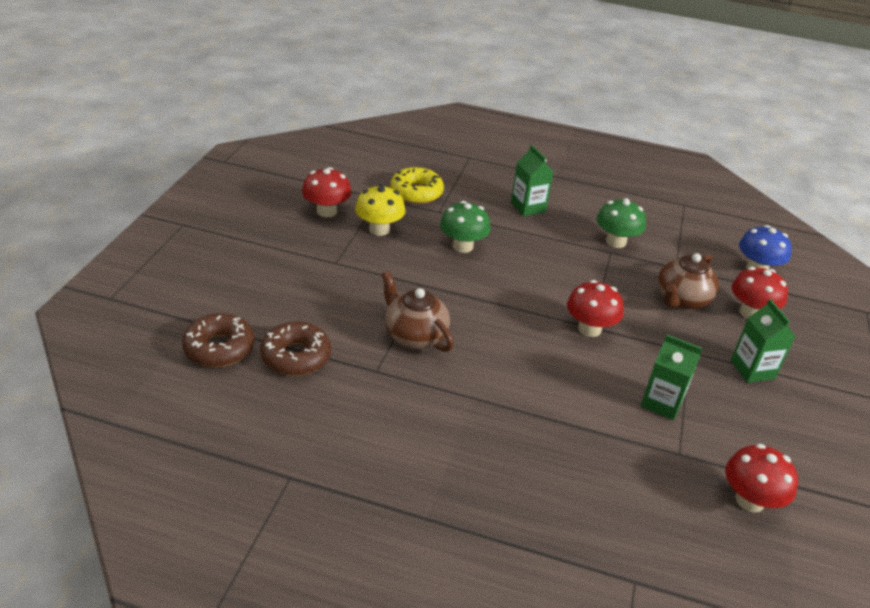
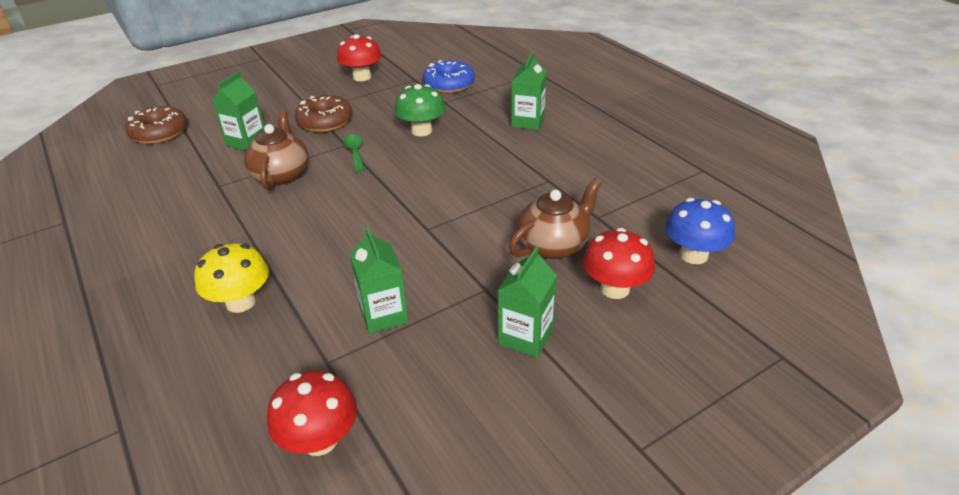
camera: 45 degrees right, 0 degrees up
brown donut [260,321,331,376] -> brown donut moved to [295,95,353,132]
yellow mushroom [355,184,405,236] -> yellow mushroom moved to [194,243,269,313]
yellow donut [390,167,444,204] -> blue donut [423,60,475,93]
red mushroom [567,280,624,337] -> none
green mushroom [597,198,646,248] -> none
brown teapot [657,253,719,309] -> brown teapot turned 150 degrees clockwise [509,178,602,259]
none -> green carton [212,71,264,151]
none -> green spoon [343,135,365,172]

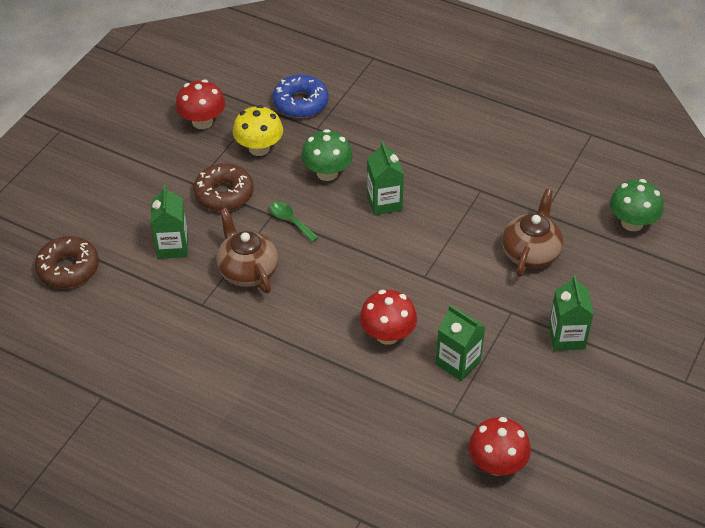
camera: 30 degrees left, 10 degrees up
yellow mushroom [194,243,269,313] -> yellow mushroom moved to [233,105,283,156]
green carton [511,52,546,130] -> green carton moved to [367,142,404,215]
red mushroom [583,228,655,299] -> red mushroom moved to [360,290,417,345]
blue mushroom [665,198,735,264] -> green mushroom [610,179,664,231]

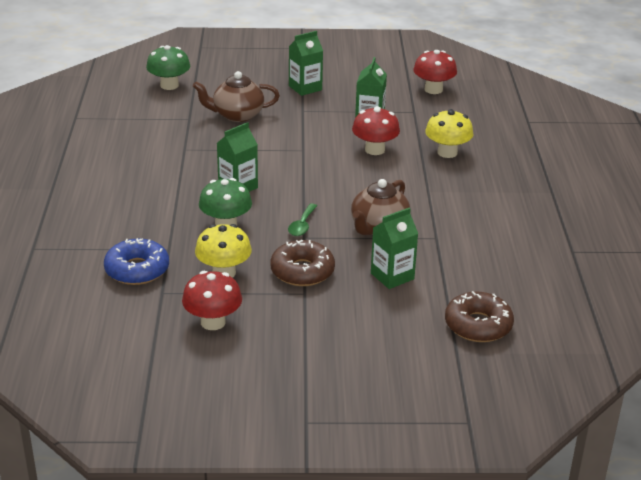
camera: 120 degrees left, 15 degrees down
none -> yellow mushroom [425,109,473,158]

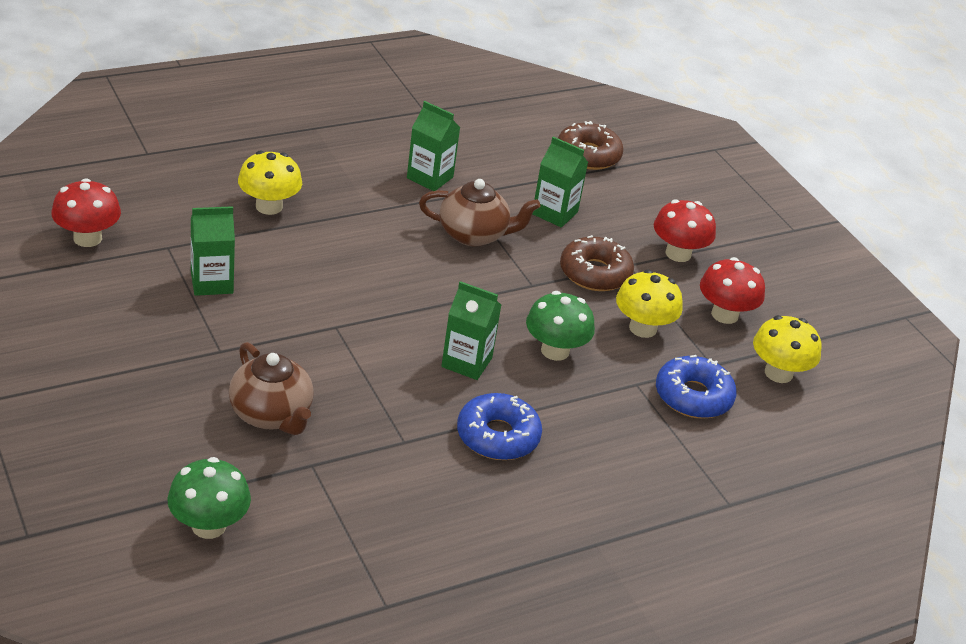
camera: 120 degrees left, 5 degrees up
green spoon [288,204,317,236] -> none
green carton [289,31,323,96] -> green carton moved to [407,101,460,191]
red mushroom [352,106,400,155] -> red mushroom moved to [654,199,716,262]
none -> blue donut [457,393,542,460]
none -> yellow mushroom [753,315,822,383]

